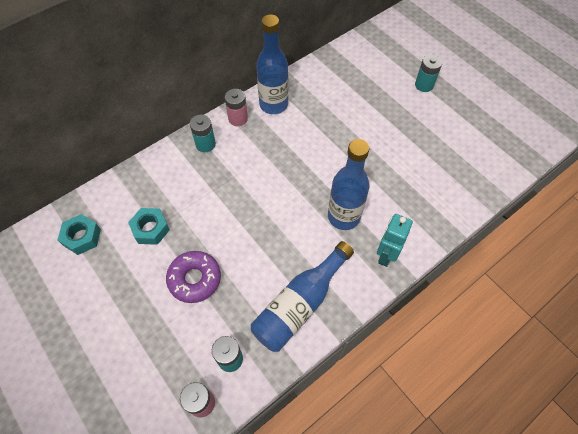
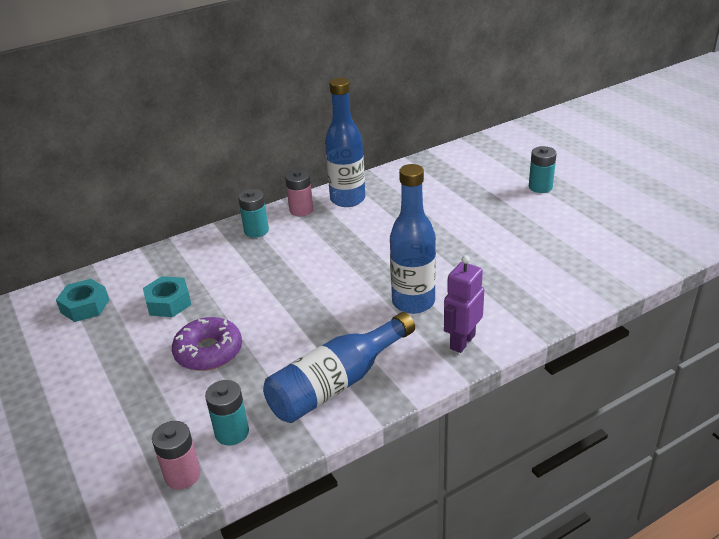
camera: 10 degrees right, 25 degrees down
turquoise robot [377,214,413,267] -> purple robot [444,255,484,353]

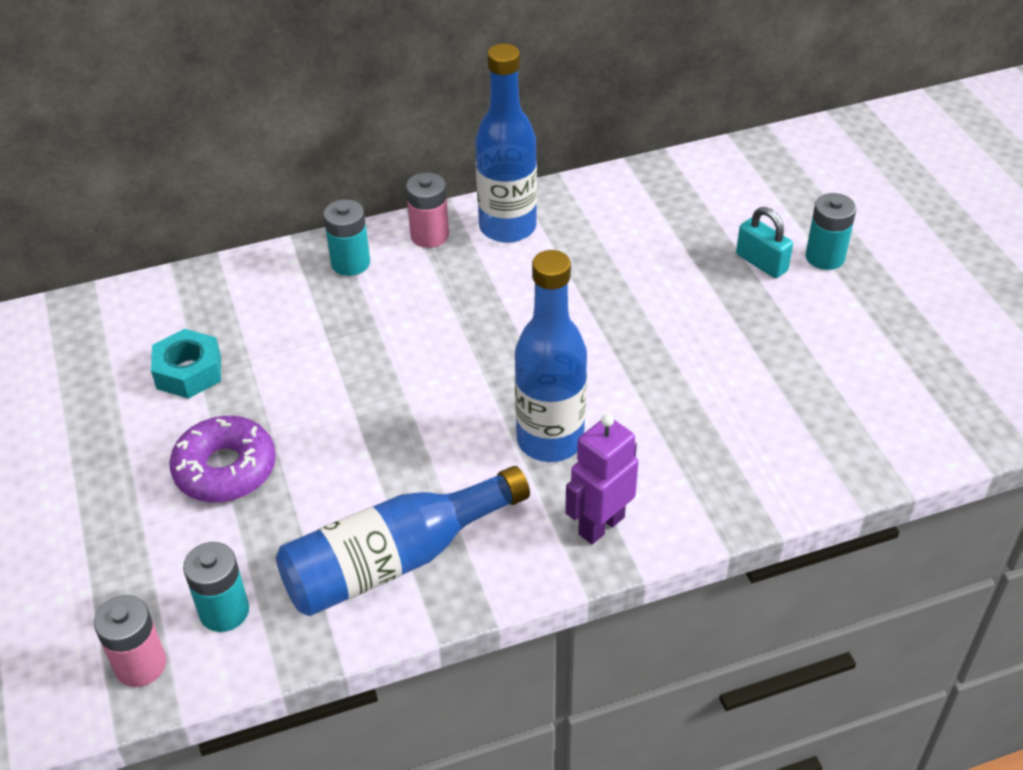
camera: 10 degrees right, 10 degrees up
turquoise nut [56,279,109,322] -> none
none -> turquoise padlock [736,207,793,278]

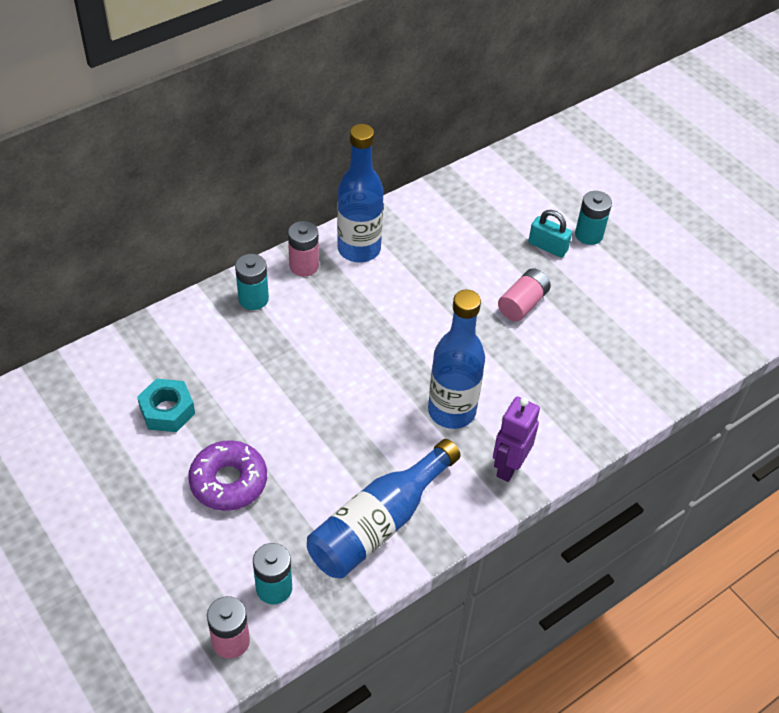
camera: 20 degrees left, 5 degrees up
none -> pink battery [498,268,551,321]

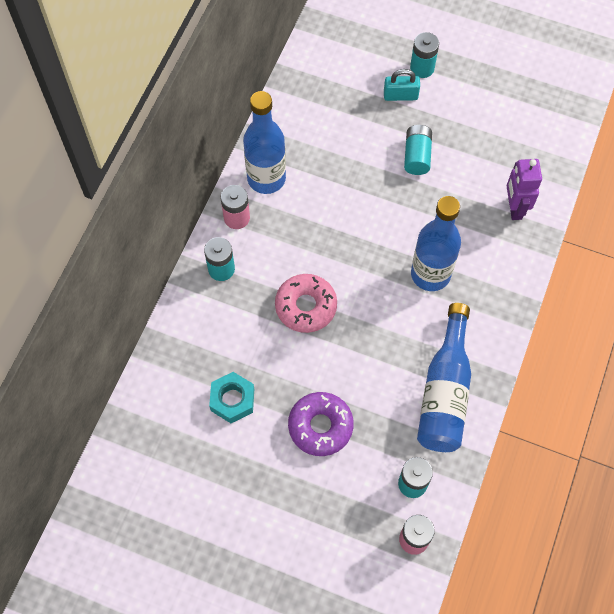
camera: 30 degrees left, 15 degrees up
purple robot [493,396,540,482] -> purple robot moved to [507,159,542,220]
pink battery [498,268,551,321] -> turquoise battery [404,125,432,175]
none -> pink donut [275,274,337,333]

